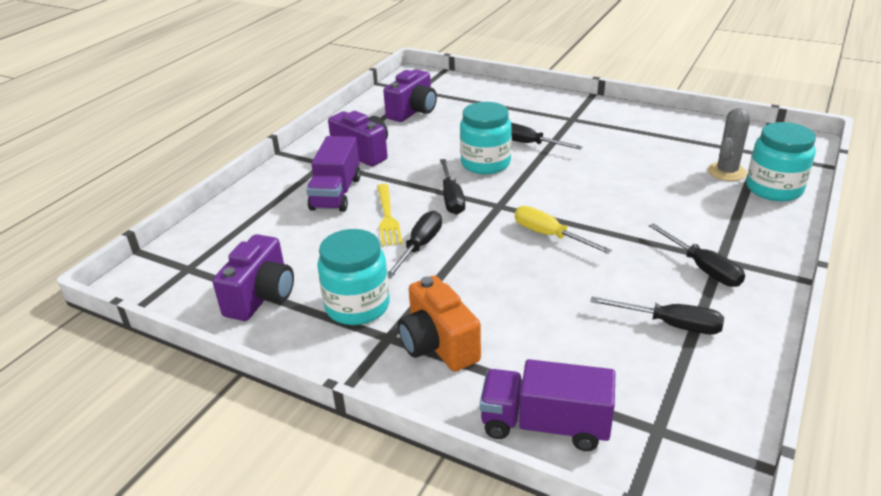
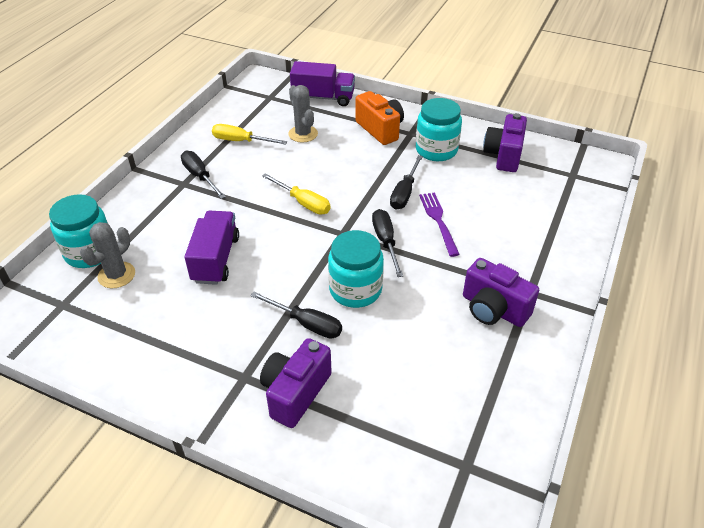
camera: 175 degrees right, 10 degrees up
purple truck [306,136,361,212] -> purple truck moved to [185,211,239,285]
yellow fork [377,184,402,246] -> purple fork [419,192,460,257]
purple camera [383,70,437,122] -> purple camera moved to [260,338,332,428]
black screwdriver [590,297,724,334] -> yellow screwdriver [212,124,287,145]
none -> grey cactus [289,85,318,143]

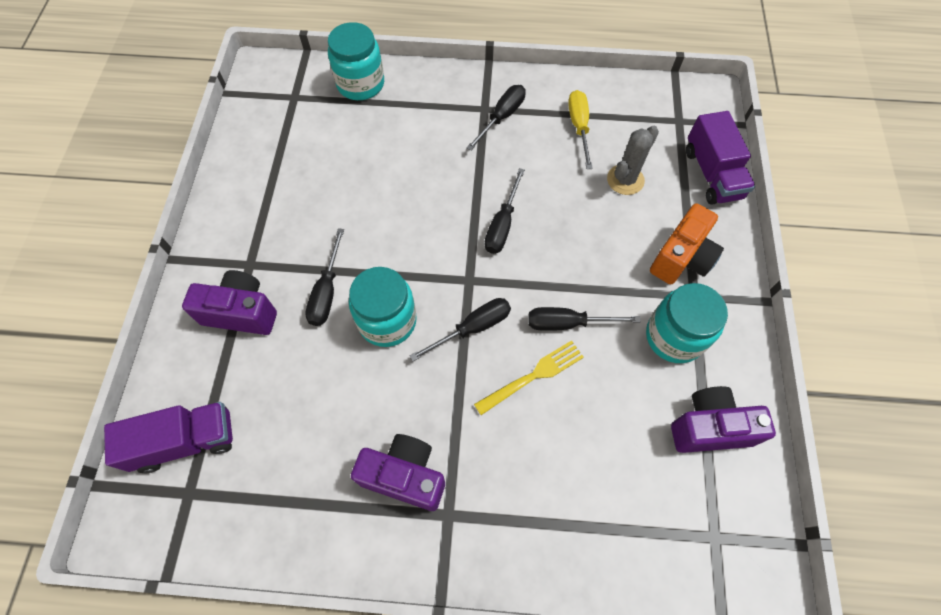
camera: 70 degrees right, 20 degrees up
grey cactus [80,222,135,288] -> none
purple truck [185,211,239,285] -> purple truck moved to [104,402,233,473]
yellow screwdriver [262,173,330,215] -> black screwdriver [484,168,525,254]
purple fork [419,192,460,257] -> yellow fork [474,340,584,415]
purple camera [463,258,539,327] -> purple camera turned 90 degrees clockwise [351,434,445,511]

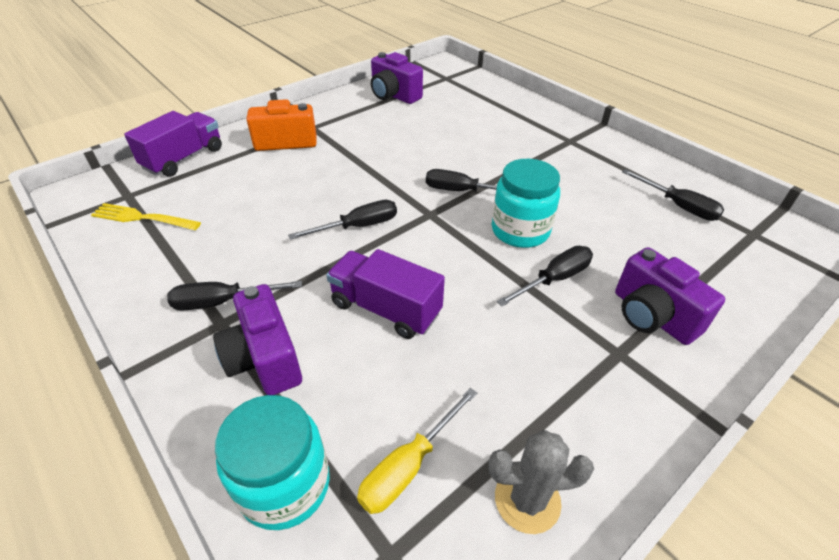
camera: 135 degrees left, 20 degrees down
purple truck [104,402,233,473] -> purple truck moved to [326,249,445,339]
purple camera [351,434,445,511] -> purple camera moved to [213,284,302,395]
yellow fork [474,340,584,415] -> yellow fork moved to [91,203,201,230]
black screwdriver [528,307,641,331] -> black screwdriver moved to [622,169,724,221]
yellow screwdriver [568,90,593,169] -> yellow screwdriver moved to [357,388,477,514]
grey cactus [607,126,659,195] -> grey cactus moved to [488,430,594,534]
turquoise jar [646,283,728,363] -> none

